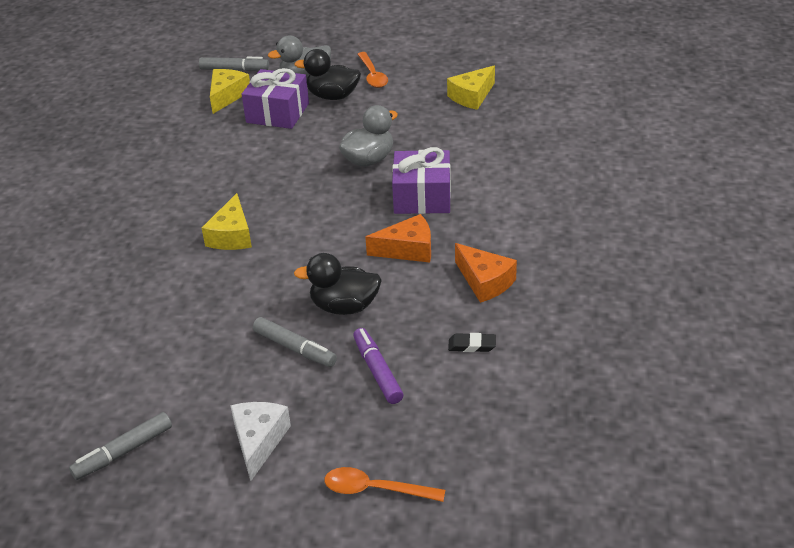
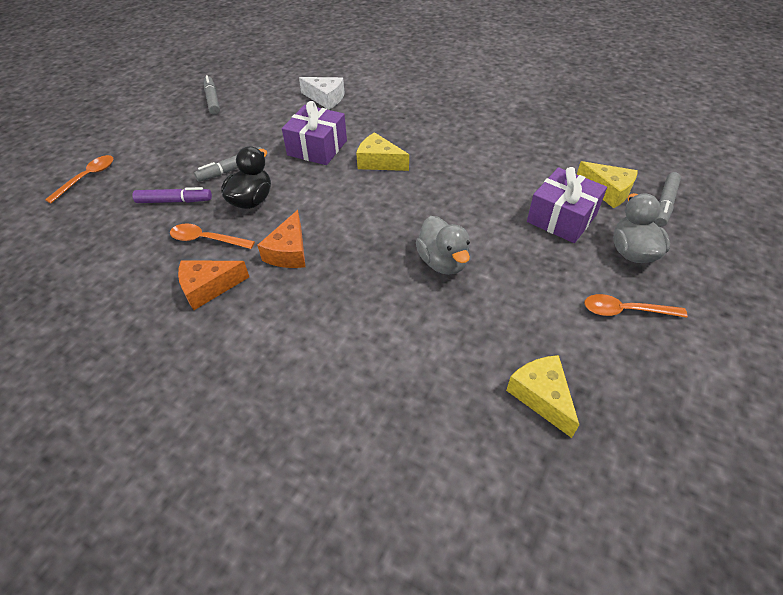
camera: 110 degrees right, 10 degrees up
white cheese [230,402,291,481] -> white cheese moved to [299,77,345,110]
black duck [294,49,361,100] -> none
purple gift [392,147,451,214] -> purple gift moved to [282,101,347,165]
black eraser [448,333,496,352] -> none
none -> orange spoon [170,224,255,249]

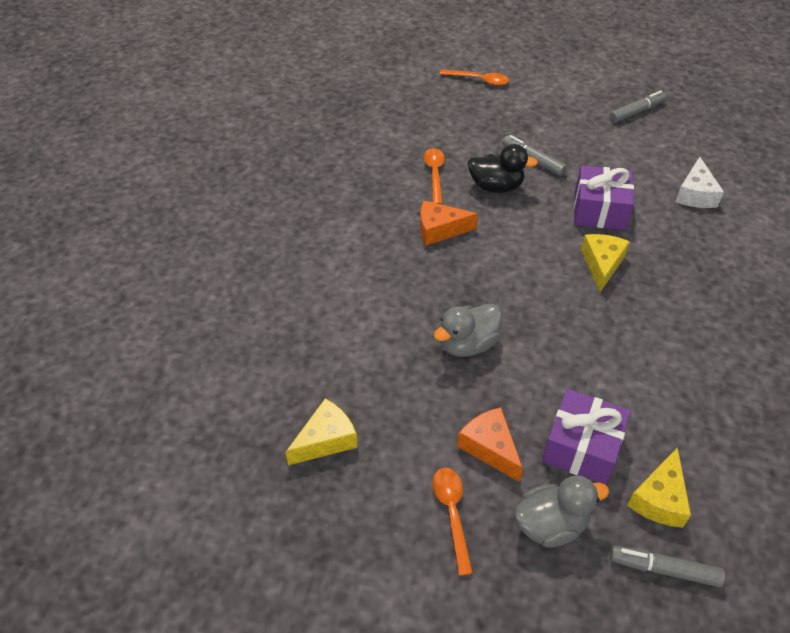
camera: 75 degrees right, 0 degrees up
purple marker [132,187,212,203] -> none
orange cheese [178,260,249,310] -> orange cheese moved to [457,407,523,482]

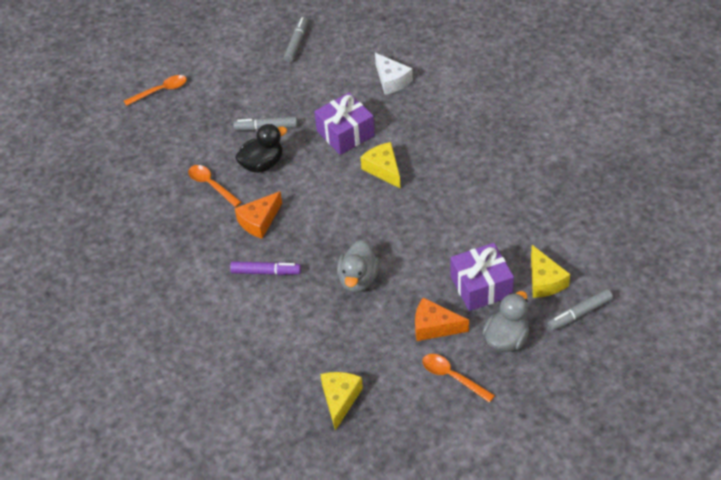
camera: 40 degrees left, 0 degrees up
none -> purple marker [230,261,301,275]

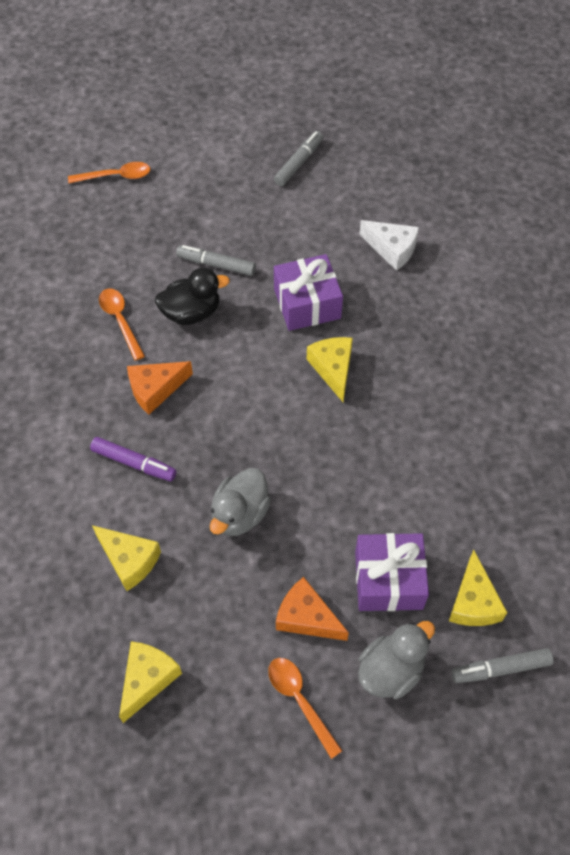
camera: 15 degrees right, 10 degrees up
white cheese [375,53,413,95] -> white cheese turned 45 degrees counterclockwise [359,220,419,271]
none -> yellow cheese [92,525,161,591]

